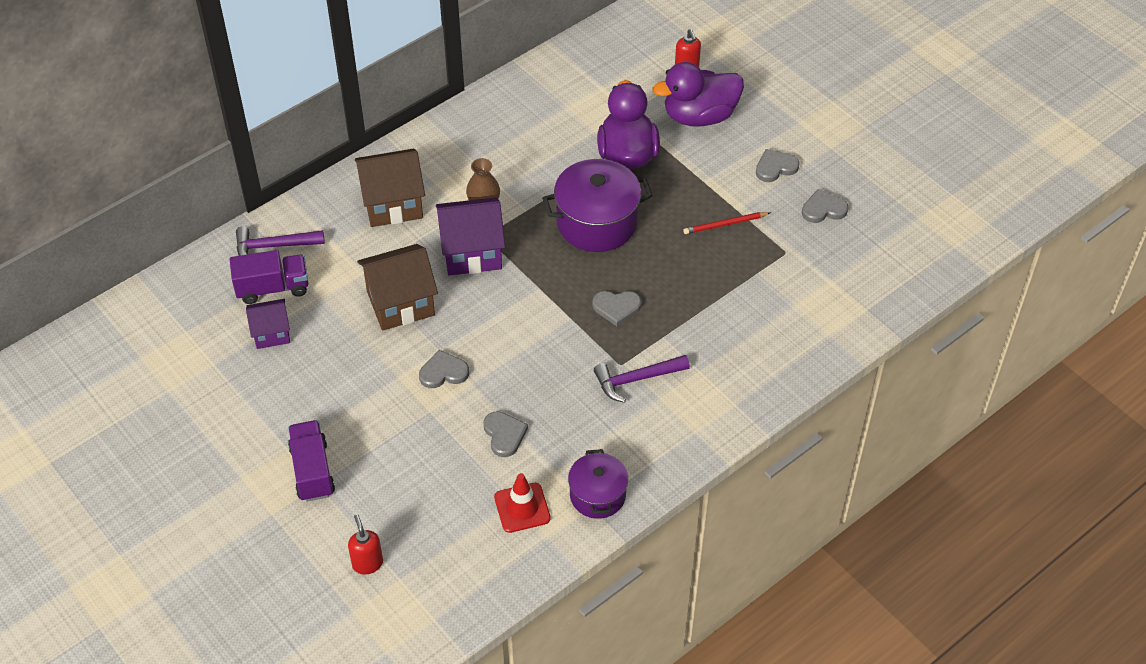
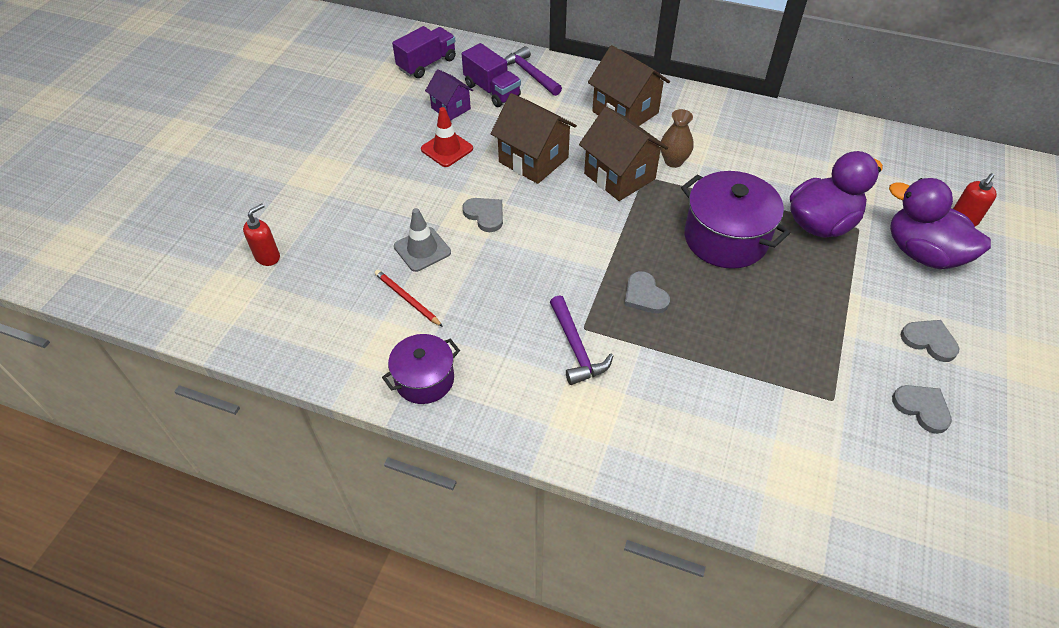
camera: 60 degrees right, 0 degrees up
purple truck [288,420,335,502] -> purple truck moved to [392,26,456,78]
purple house [436,197,505,276] -> brown house [579,106,668,201]
grey heart [483,411,528,457] -> none
red traffic cone [494,473,551,533] -> red traffic cone moved to [421,107,473,167]
purple hammer [594,355,690,403] -> purple hammer turned 150 degrees counterclockwise [550,295,613,385]
red pencil [683,212,770,234] -> red pencil moved to [374,270,443,327]
none -> grey traffic cone [394,208,451,272]

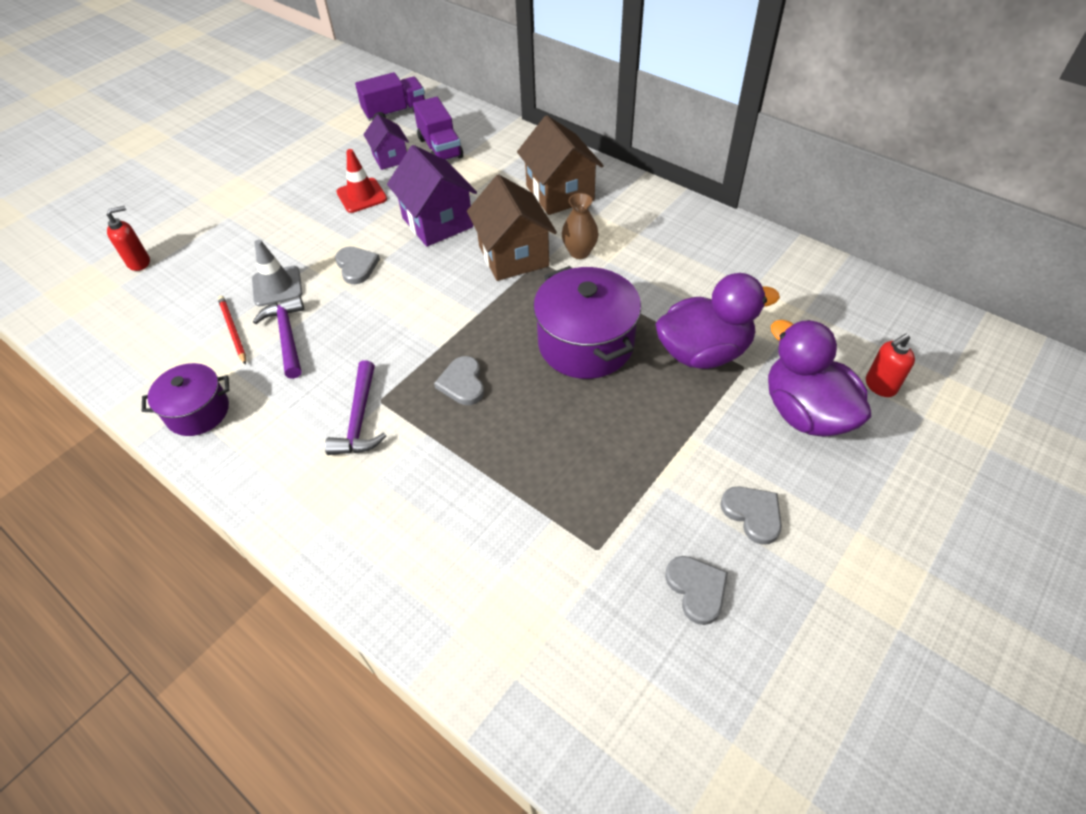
camera: 20 degrees right, 0 degrees up
brown house [490,93,577,184] -> purple house [387,145,477,247]
purple hammer [505,46,562,96] -> purple hammer moved to [253,296,304,379]

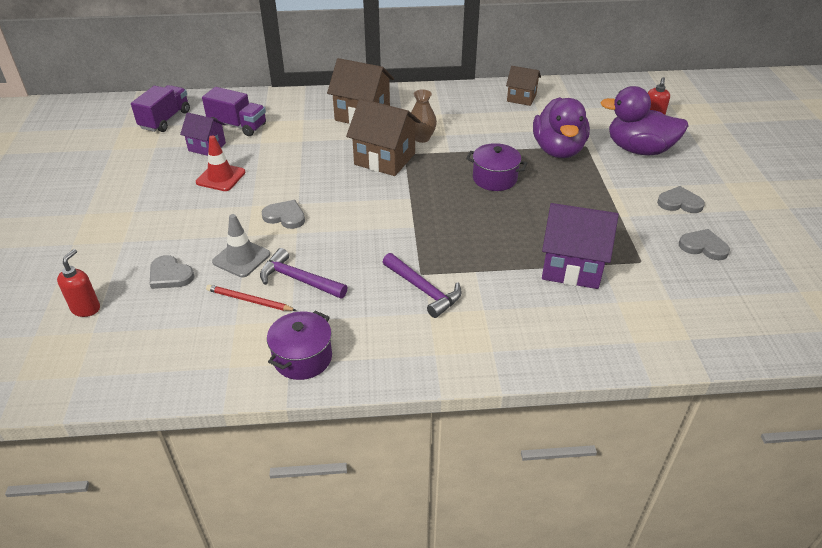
camera: 45 degrees left, 10 degrees down
purple house [387,145,477,247] -> purple house moved to [542,203,619,289]
grey heart [434,356,484,405] -> grey heart moved to [150,255,194,289]
purple pot [533,266,641,379] -> purple pot [466,143,527,191], size x0.62
purple duck [655,273,780,369] -> purple duck turned 150 degrees clockwise [533,97,590,158]
none -> brown house [506,66,541,106]

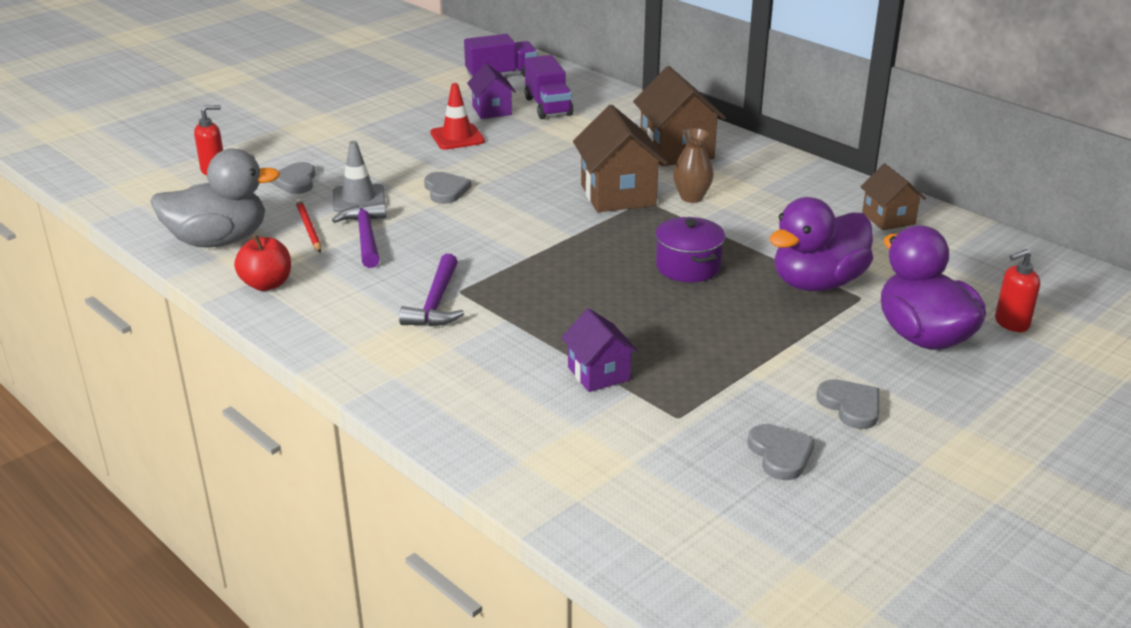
camera: 50 degrees right, 10 degrees down
purple pot [267,311,332,380] -> red apple [234,234,291,291]
purple house [542,203,619,289] -> purple house [561,308,638,392], size x0.60
none -> grey duck [150,149,281,248]

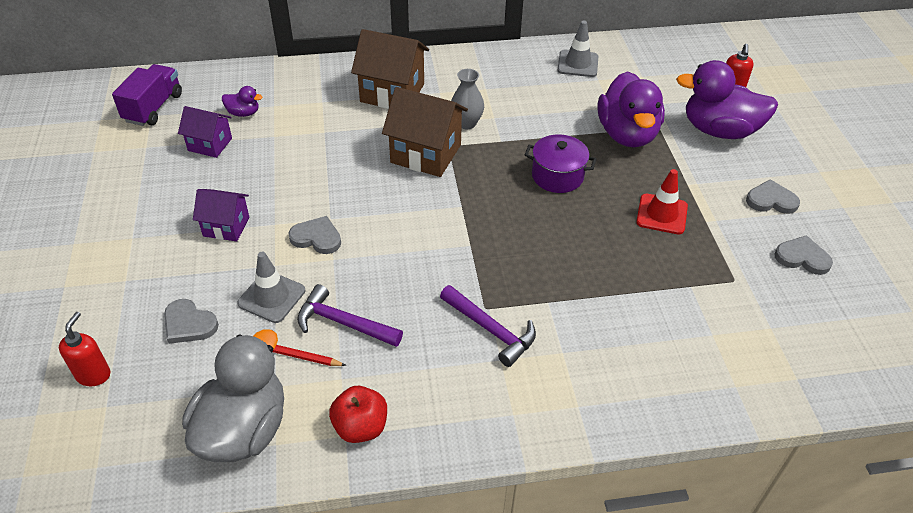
camera: 55 degrees left, 15 degrees up
red traffic cone [430,83,485,150] -> red traffic cone moved to [636,169,688,234]
purple truck [525,55,573,119] -> purple duck [222,86,263,117]
purple house [561,308,638,392] -> purple house moved to [193,189,249,241]
brown vase [673,128,714,203] -> grey vase [451,69,484,129]
brown house [860,164,926,230] -> grey traffic cone [558,21,598,77]

